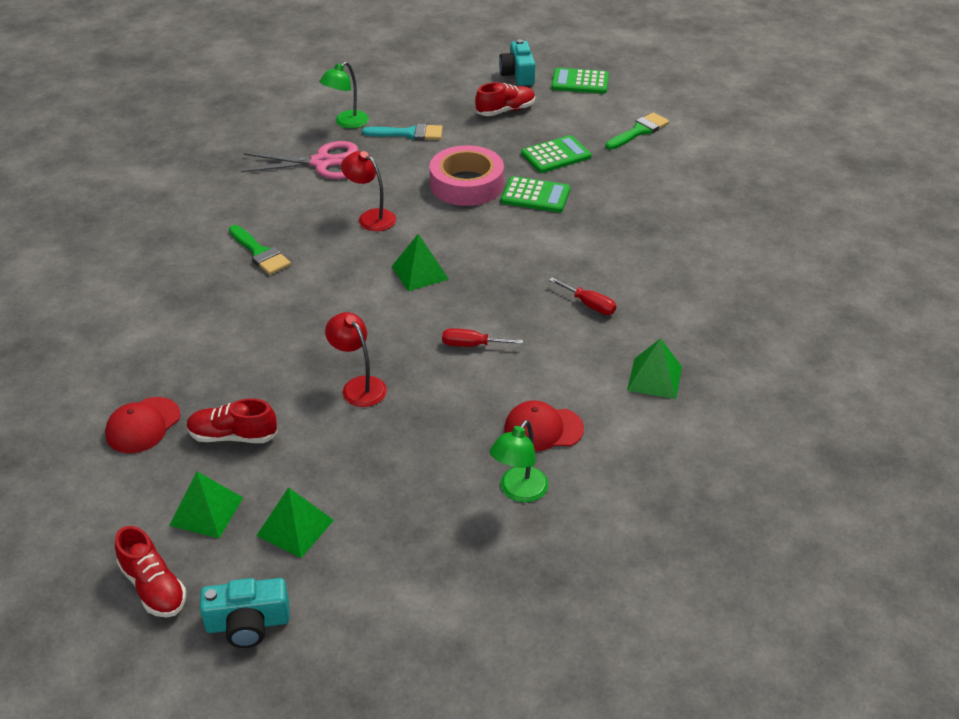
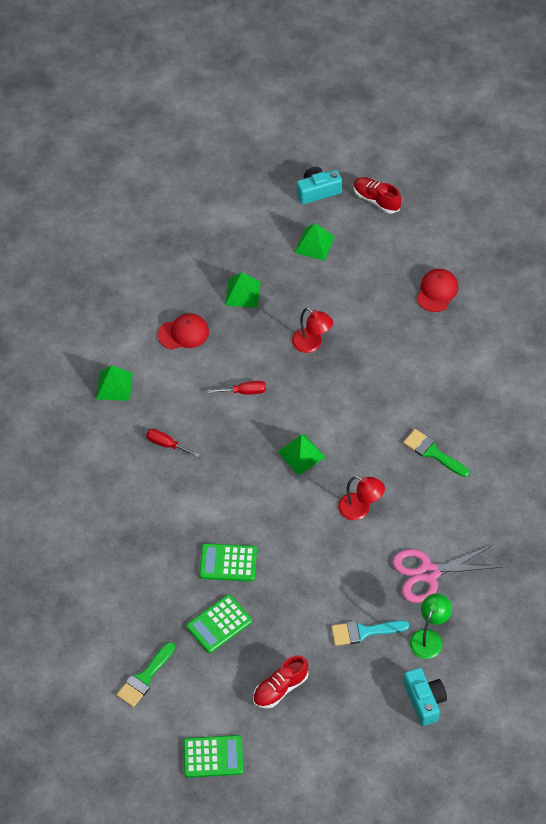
camera: 170 degrees right, 15 degrees up
green pyramid [169,471,243,538] -> green pyramid moved to [225,272,261,308]
red shoe [187,398,278,443] -> none
pink tape [430,145,504,206] -> none
green lamp [490,420,549,502] -> none
turquoise camera [499,39,535,86] -> turquoise camera moved to [404,668,447,726]

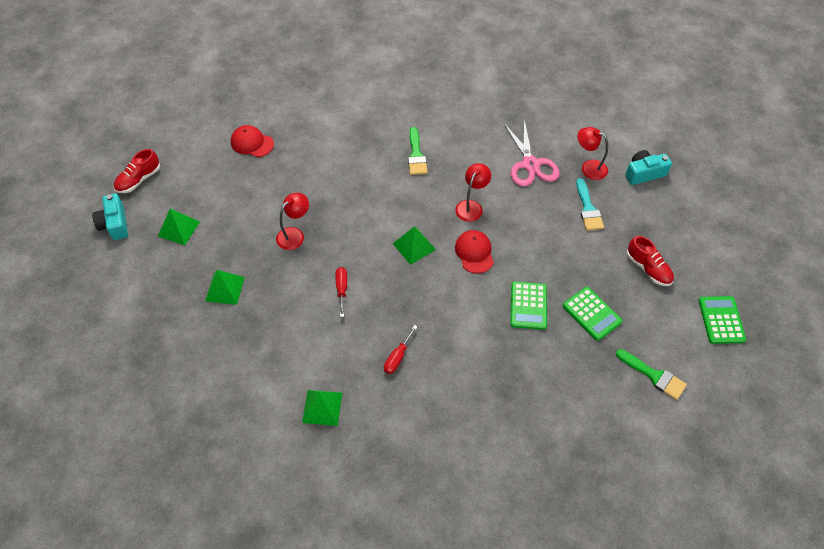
camera: 90 degrees left, 0 degrees up
red cap [158,313,209,349] -> red cap moved to [455,230,494,274]
green brush [403,429,469,477] -> green brush turned 45 degrees counterclockwise [408,127,427,175]
green lamp [410,593,452,659] -> red lamp [577,127,608,180]

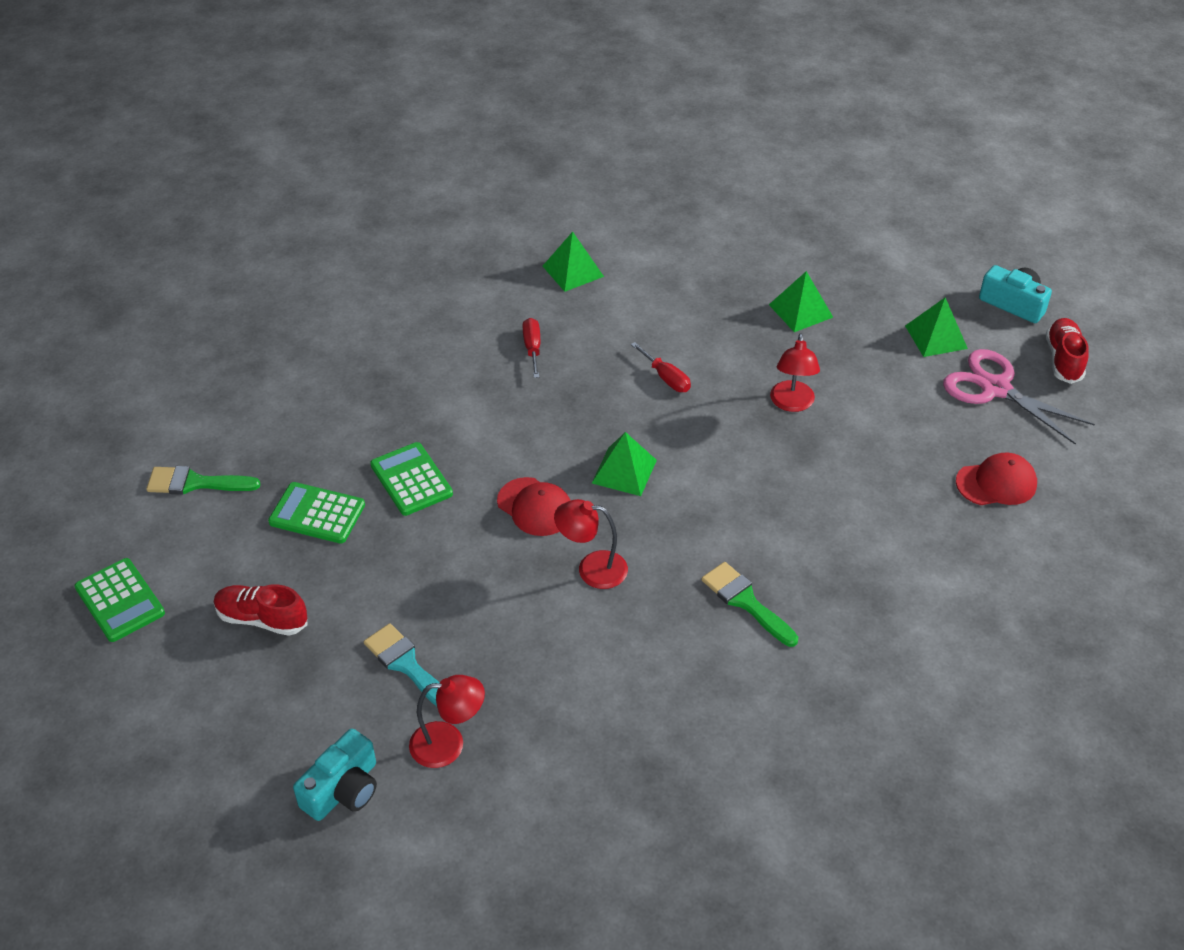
camera: 145 degrees right, 10 degrees down
red lamp [455,163,491,222] -> red lamp turned 105 degrees clockwise [554,499,628,589]
pink scissors [504,119,560,187] -> pink scissors moved to [943,349,1095,445]

